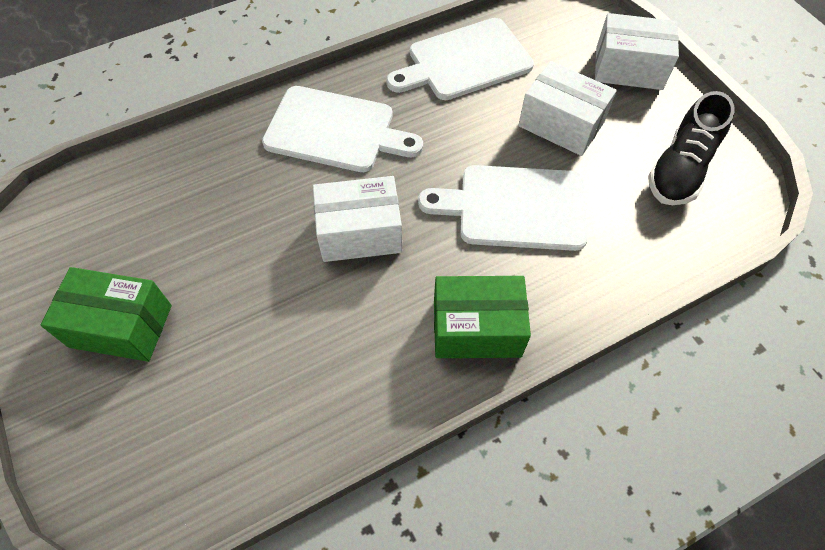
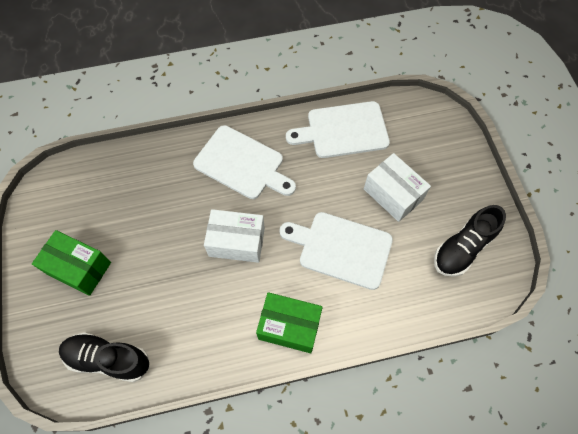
camera: 15 degrees right, 5 degrees up
white box [595,13,679,90] -> none
none -> black shoe [59,332,150,382]

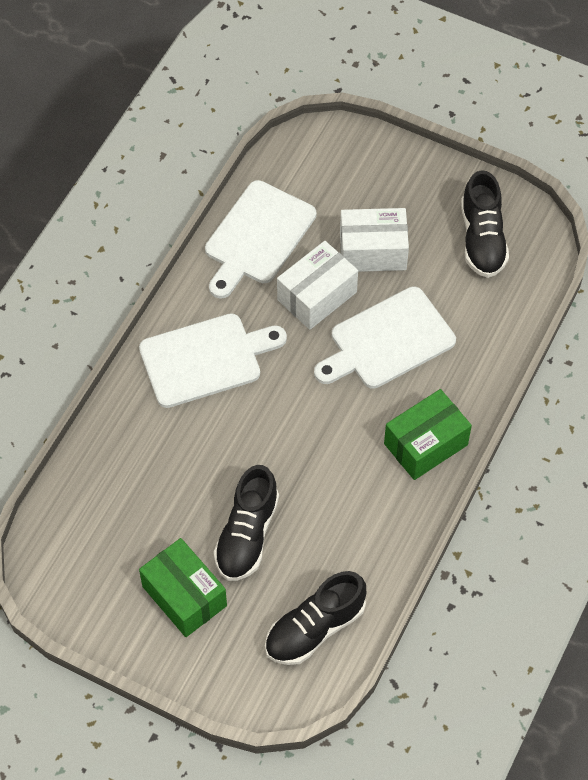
camera: 50 degrees left, 5 degrees down
green box [32,230,111,296] -> green box turned 75 degrees clockwise [139,538,227,637]
white box [204,209,265,263] -> white box moved to [277,241,358,330]
none -> black shoe [214,465,279,581]

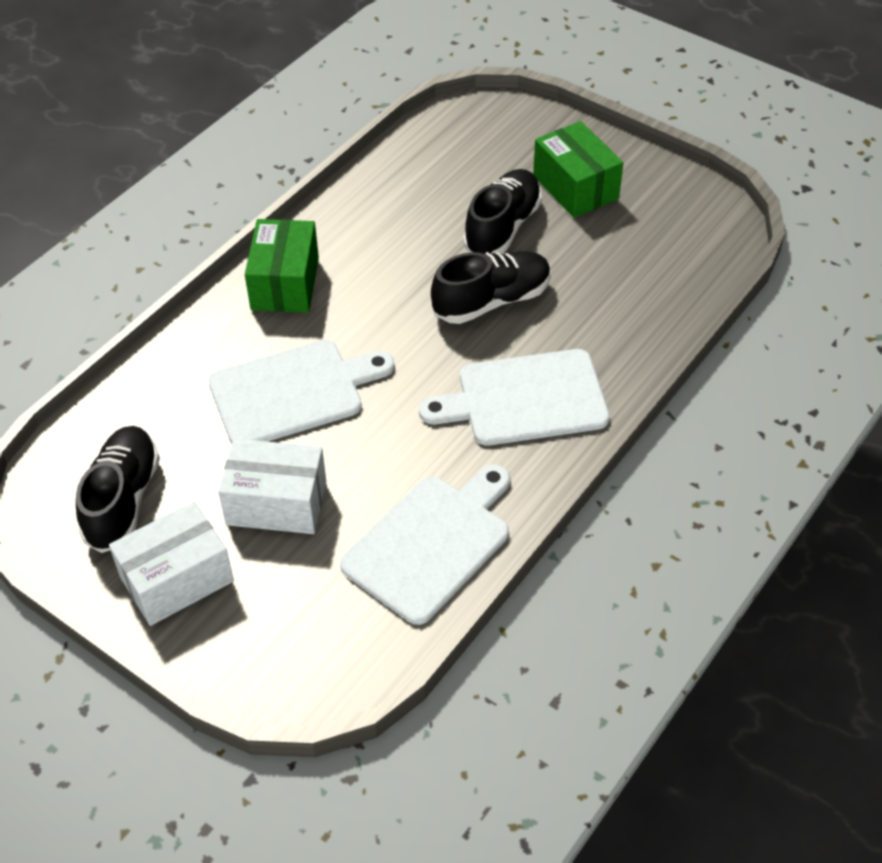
camera: 170 degrees left, 10 degrees down
black shoe [265,571,366,665] -> black shoe moved to [431,251,551,324]
white box [277,241,358,330] -> white box moved to [109,501,234,626]
green box [384,389,472,480] -> green box turned 60 degrees counterclockwise [245,219,319,313]

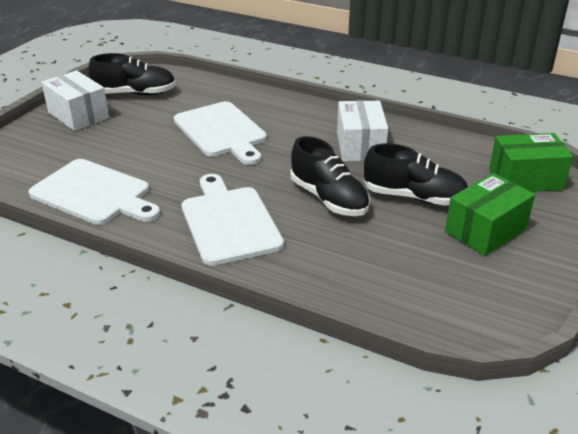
camera: 80 degrees right, 15 degrees down
white box [218,438,326,534] -> white box moved to [337,100,388,162]
green box [245,219,319,313] -> green box moved to [489,133,573,192]

